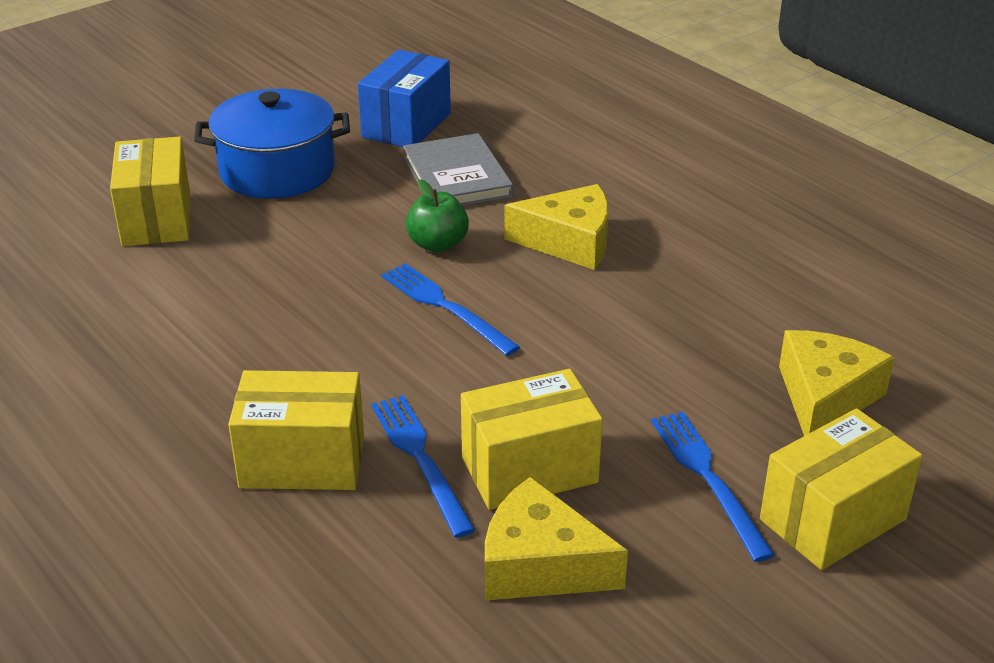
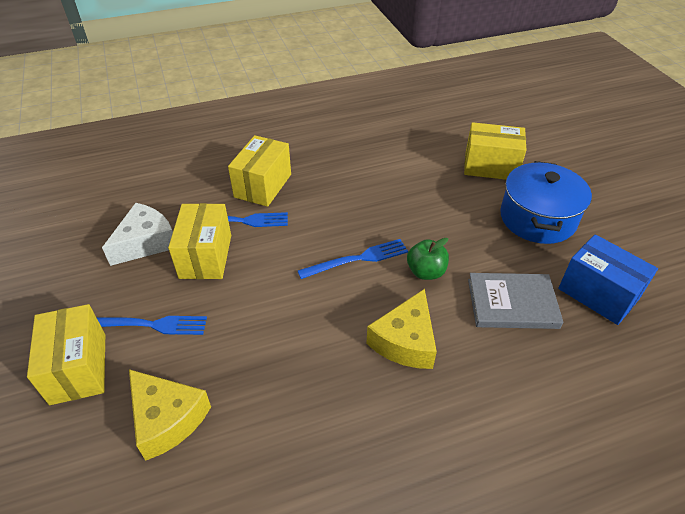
camera: 110 degrees right, 10 degrees up
yellow cheese [485,477,628,600] -> white cheese [102,203,173,266]

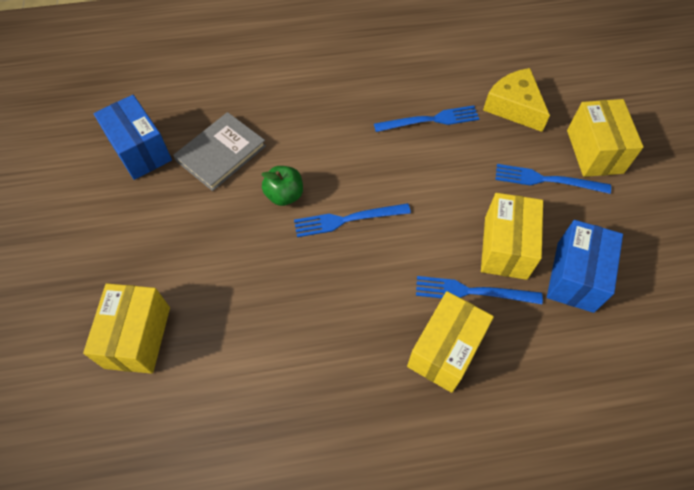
camera: 170 degrees left, 15 degrees up
white cheese [102,203,173,266] -> blue box [547,220,623,313]
yellow cheese [366,289,437,369] -> none
yellow box [464,122,526,180] -> yellow box turned 75 degrees clockwise [83,283,170,374]
grey book [468,273,563,329] -> grey book turned 60 degrees counterclockwise [173,112,266,191]
blue pot [500,161,592,244] -> none
none -> blue fork [374,105,479,132]

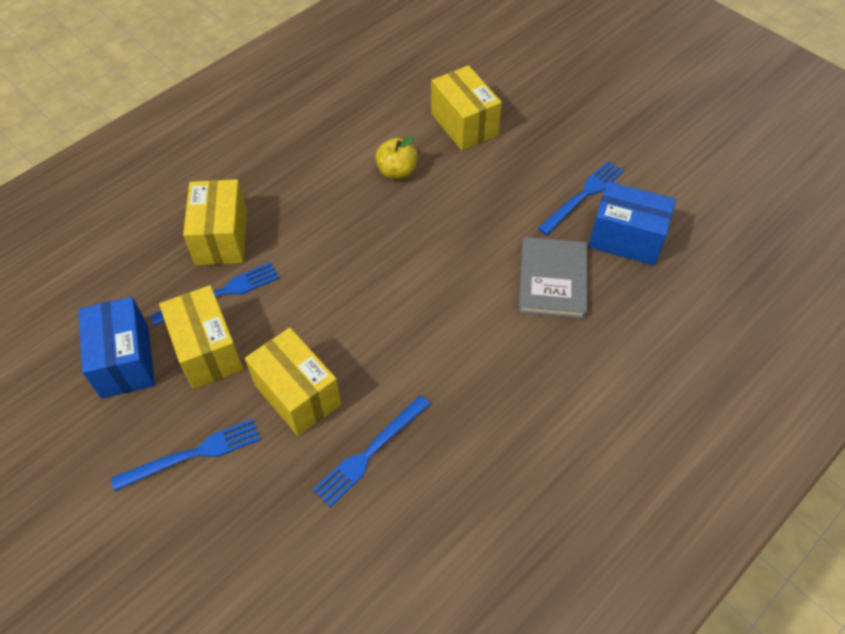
camera: 145 degrees right, 5 degrees down
green apple [261,166,303,206] -> none
blue fork [294,203,411,237] -> blue fork moved to [538,161,624,235]
yellow cheese [483,68,550,132] -> none
yellow box [567,99,644,177] -> yellow box moved to [245,328,341,436]
none -> yellow apple [375,136,418,179]

